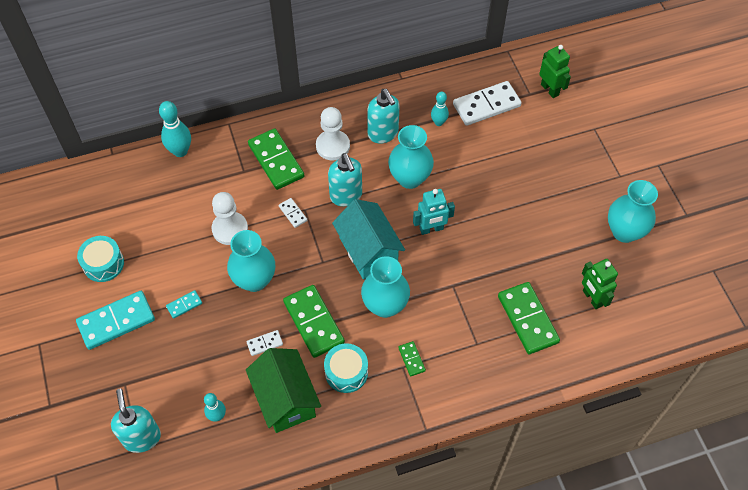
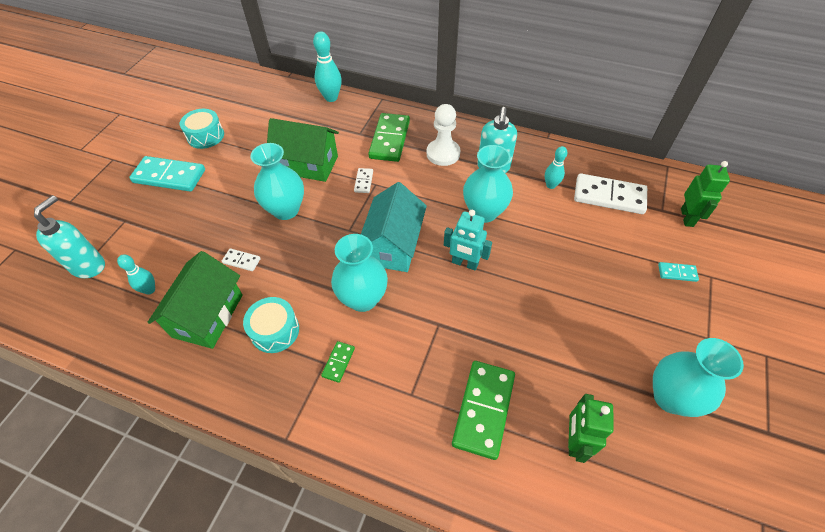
camera: 40 degrees right, 5 degrees down
turquoise domino [166,290,202,319] -> turquoise domino moved to [658,262,699,282]
white pawn [212,192,248,245] -> green house [267,118,339,182]
green domino [283,285,345,358] -> none
turquoise soap dispenser [328,153,362,206] -> none

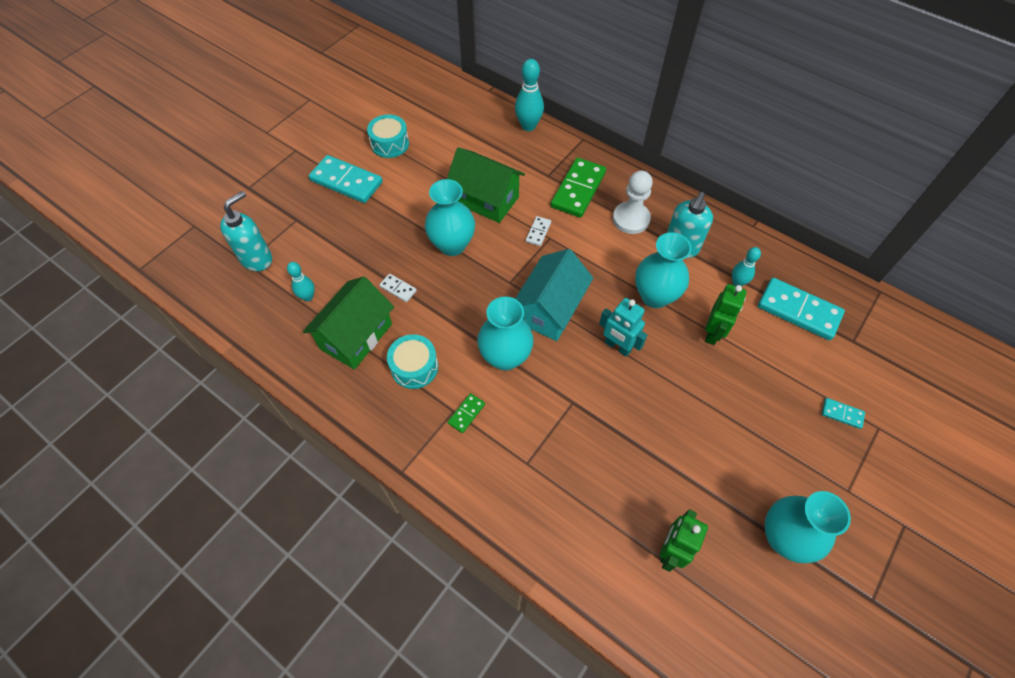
camera: 15 degrees right, 5 degrees up
green domino [452,361,515,460] -> none
white domino [574,173,647,214] -> turquoise domino [758,278,845,340]
green robot [681,161,730,227] -> green robot moved to [705,284,747,345]

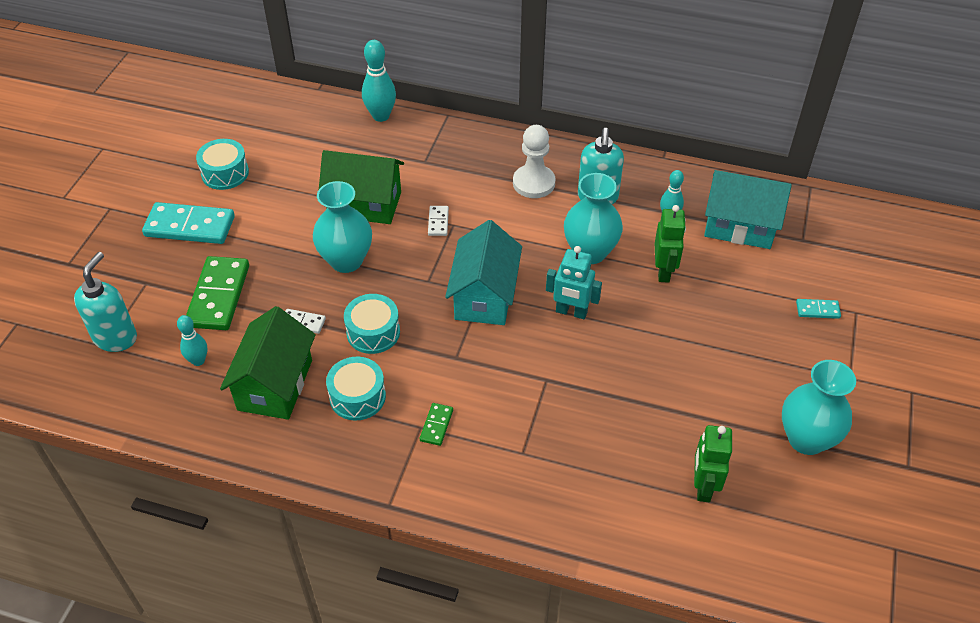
camera: 20 degrees left, 10 degrees down
turquoise vase [477,297,534,371] -> none
green domino [551,158,606,218] -> green domino moved to [186,256,249,330]
turquoise domino [758,278,845,340] -> turquoise house [704,170,792,249]
none -> turquoise drum [344,294,400,354]

